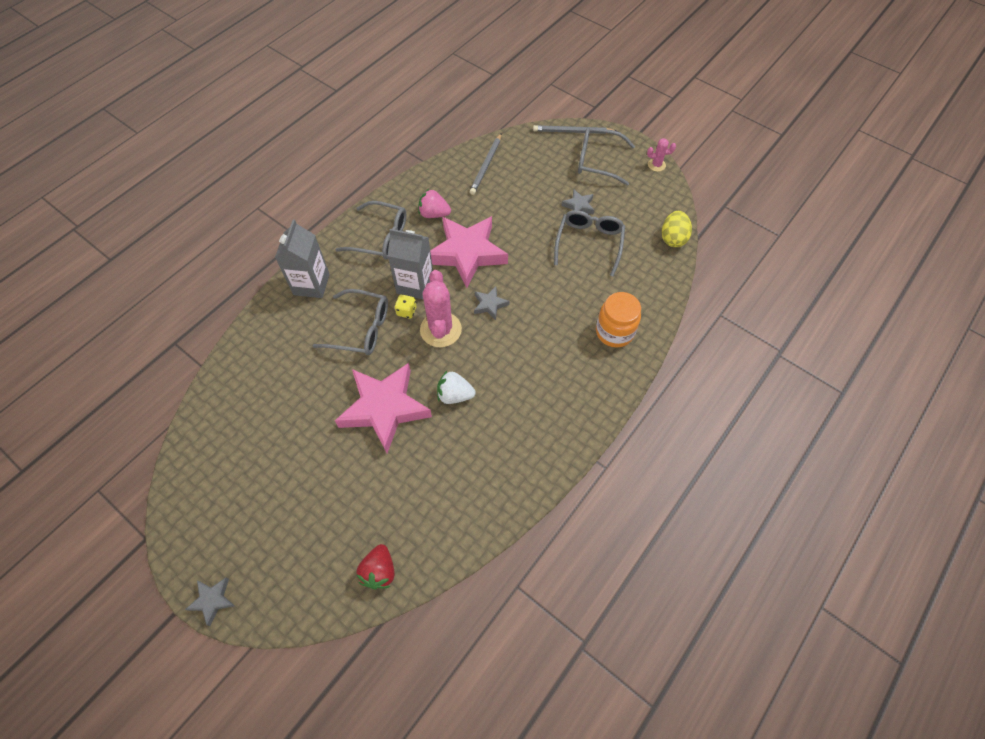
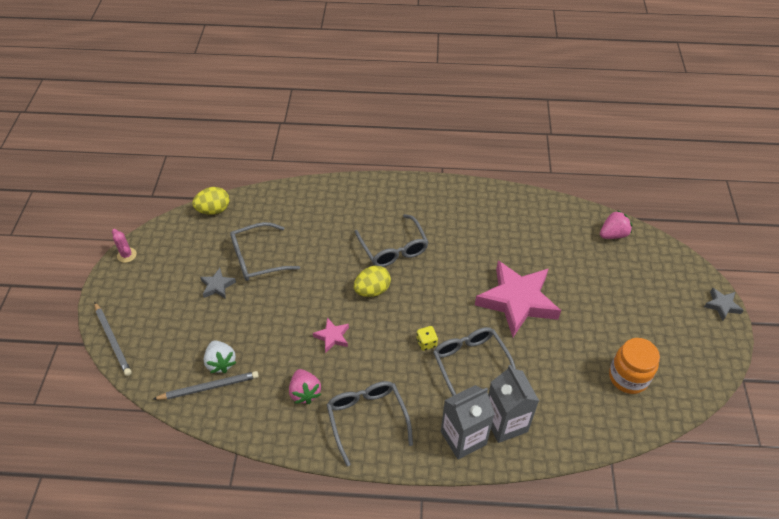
camera: 125 degrees left, 10 degrees down
red strawberry [356,544,395,590] -> pink strawberry [600,210,632,239]
grey carton [388,229,433,299] -> grey carton moved to [488,365,539,443]
pink cactus [420,270,462,347] -> none
pink star [430,216,508,288] -> pink star [313,318,349,353], size x0.43
white strawberry [437,371,476,404] -> white strawberry moved to [204,340,236,373]
grey star [474,286,509,320] -> yellow egg [354,266,391,297]
grey glasses [578,127,635,186] -> grey glasses moved to [354,214,428,267]
orange jar [596,292,641,348] -> orange jar moved to [609,338,660,394]

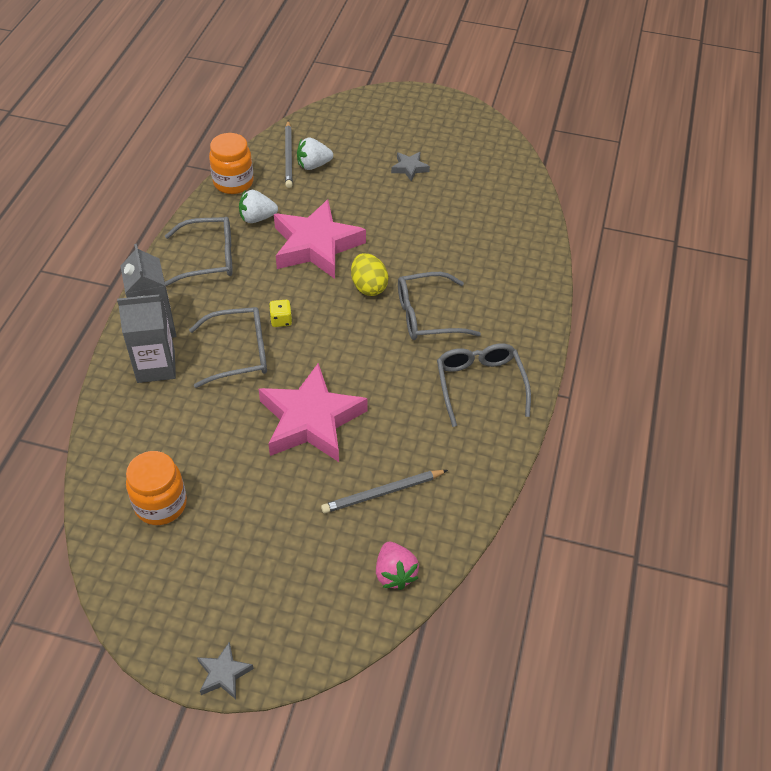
camera: 100 degrees right, 0 degrees up
grey pencil [94,302,132,376] -> grey pencil moved to [321,470,448,513]
pink cactus [112,229,137,263] -> none
yellow egg [192,187,230,215] -> none
grey glasses [230,222,300,281] -> grey glasses moved to [437,343,531,427]
pink strawberry [289,369,321,404] -> white strawberry [239,190,278,223]
pink star [313,318,349,353] -> pink star [274,199,366,279], size x2.31
none -> orange jar [209,133,254,194]

